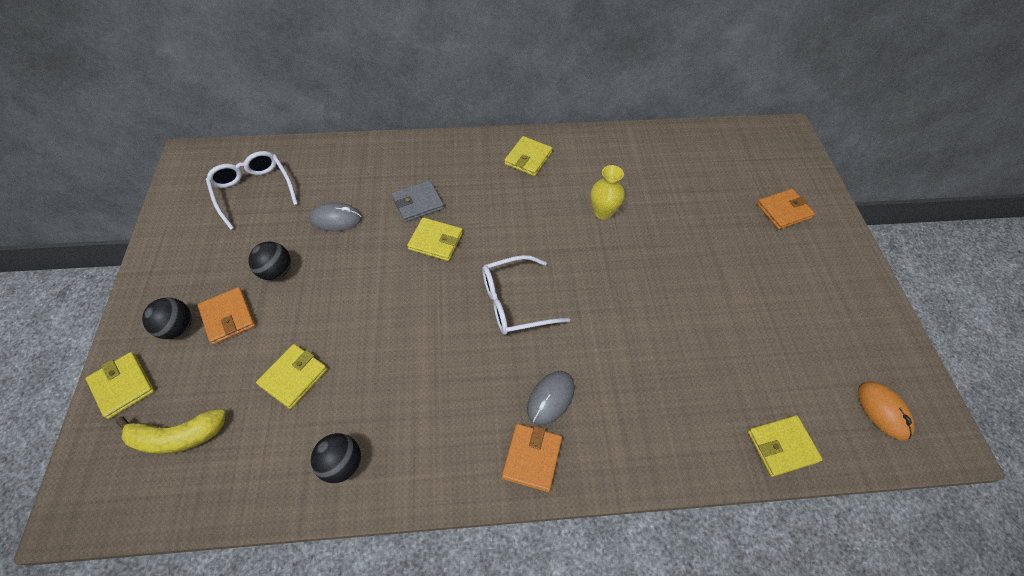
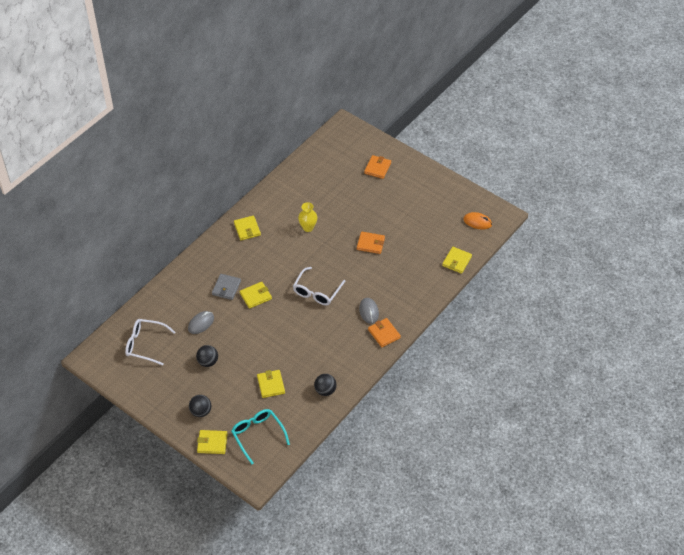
camera: 45 degrees left, 5 degrees down
yellow banana [116,409,226,454] -> turquoise glasses [231,409,290,465]
orange wallet [198,287,256,345] -> orange wallet moved to [357,232,385,254]

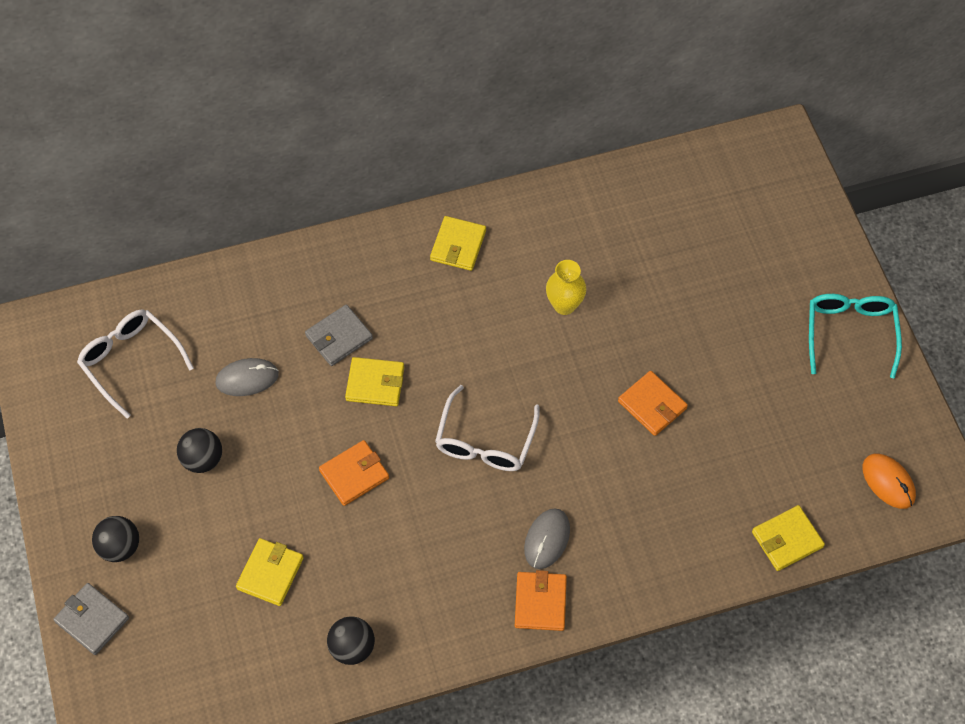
camera: 35 degrees right, 10 degrees up
yellow wallet [197,430,227,454] -> grey wallet [53,583,129,655]
turquoise glasses [231,409,290,465] -> turquoise glasses moved to [809,294,902,378]
white glasses [293,267,345,305] -> white glasses turned 45 degrees counterclockwise [435,385,540,471]
orange wallet [364,155,391,179] -> orange wallet moved to [319,440,389,506]

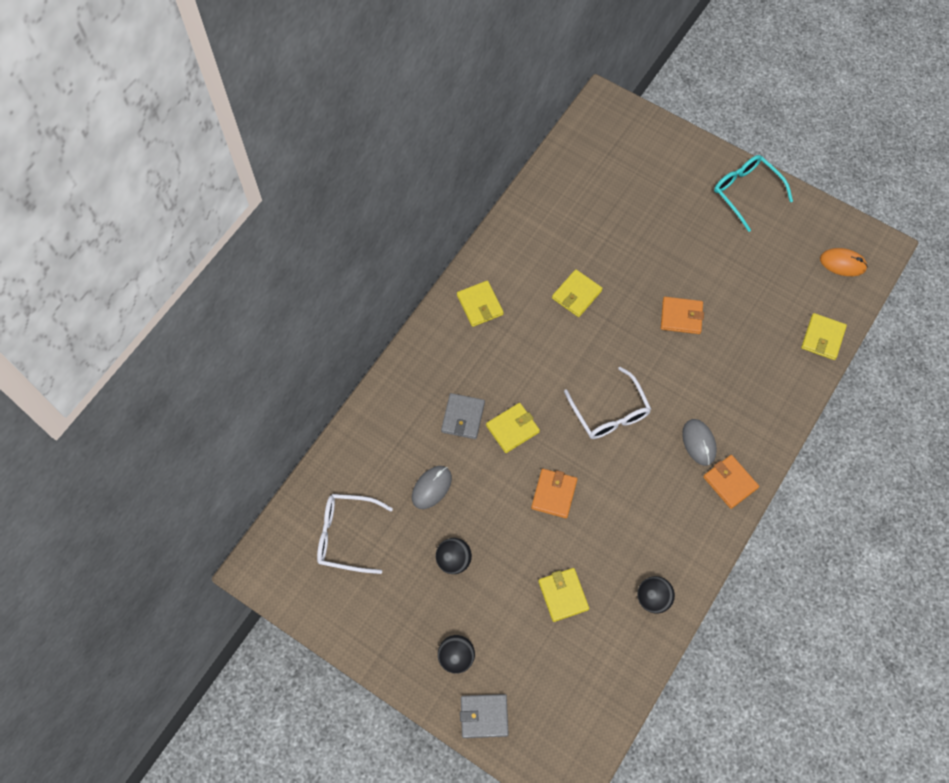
camera: 40 degrees left, 5 degrees up
yellow vase [546,260,586,315] -> yellow wallet [552,269,603,317]

